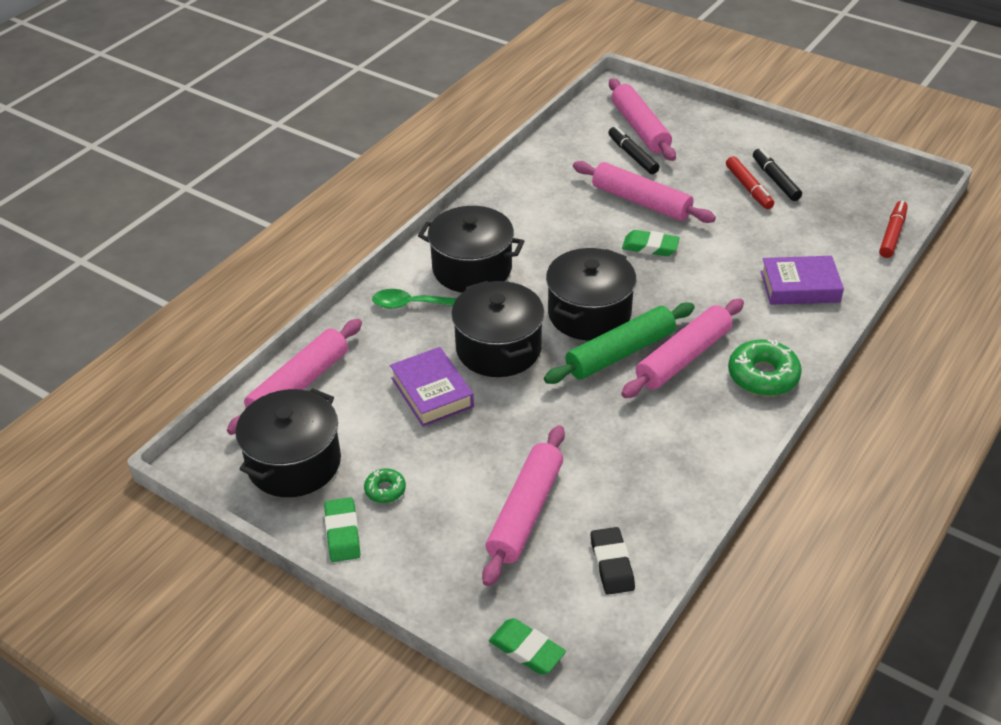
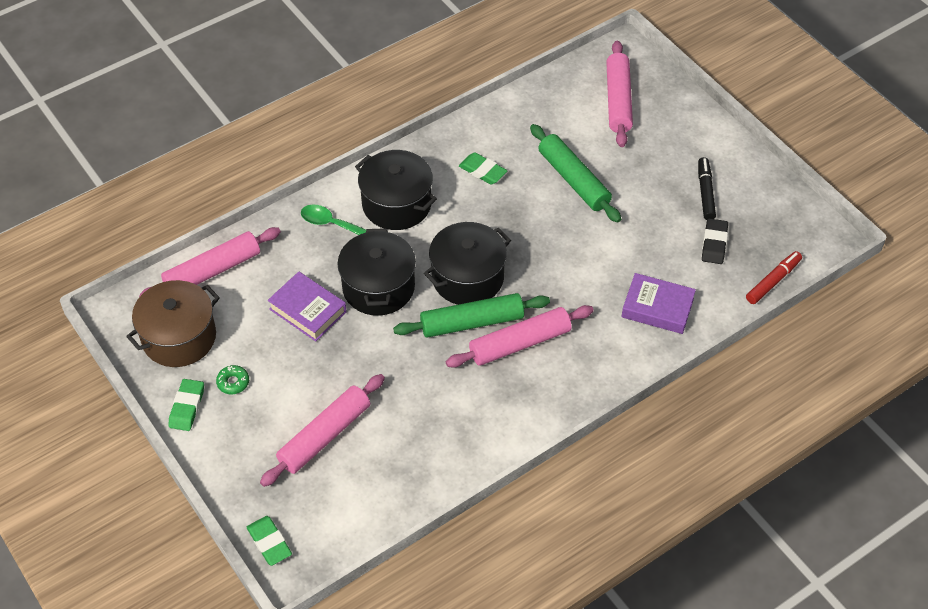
camera: 20 degrees right, 10 degrees up
black pot [236,388,341,497] -> brown pot [126,280,220,367]
purple book [390,347,474,427] -> purple book turned 45 degrees counterclockwise [268,272,347,342]
pink rolling pin [573,161,716,223] -> green rolling pin [530,124,621,223]
black eraser [590,527,635,595] -> black eraser moved to [702,218,728,264]
black marker [608,126,659,174] -> none
green eraser [622,230,680,256] -> green eraser moved to [459,152,507,185]
red marker [726,156,774,209] -> none
green donut [728,339,802,396] -> none

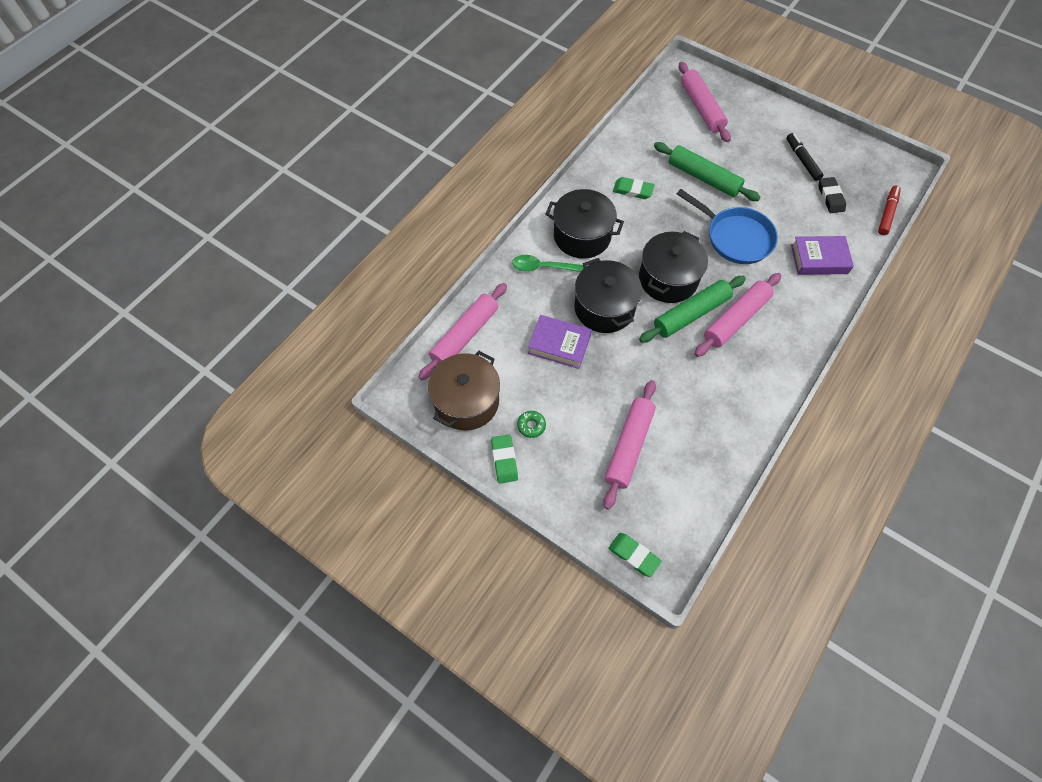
camera: 20 degrees left, 10 degrees up
none -> blue pan [677,189,778,264]

